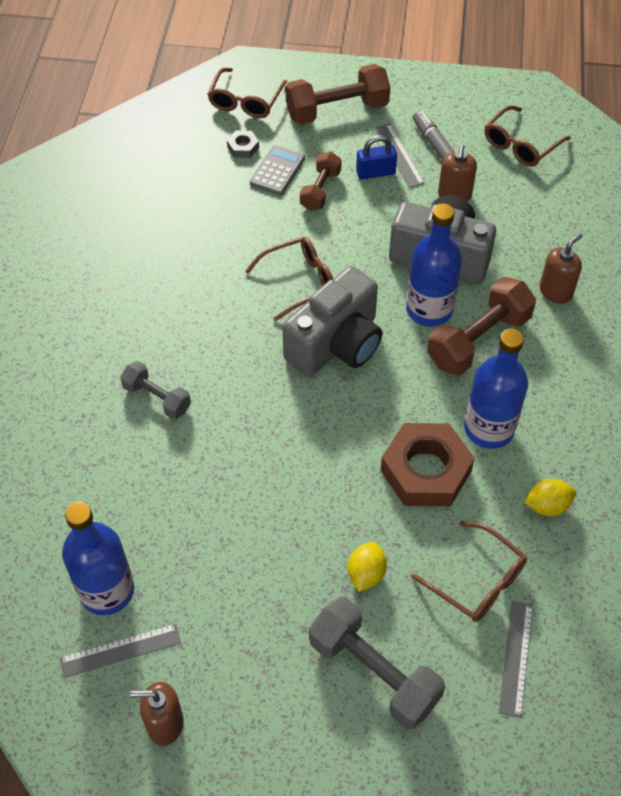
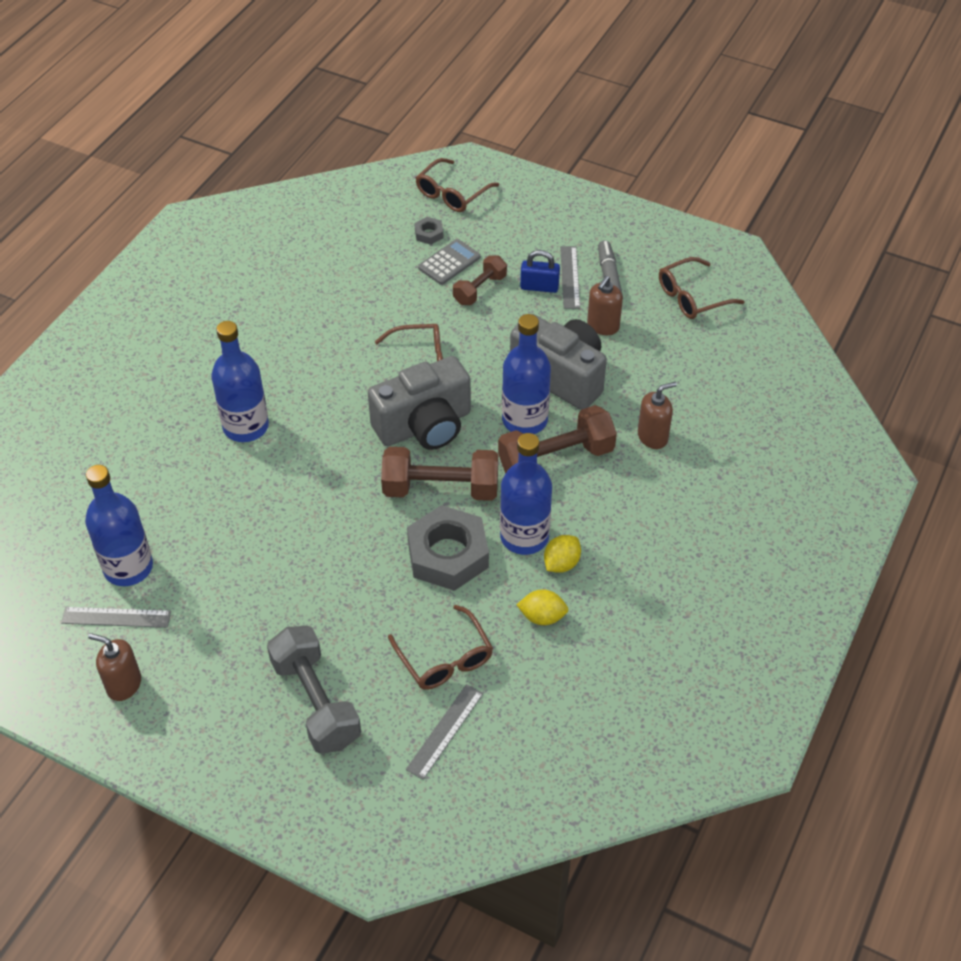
camera: 20 degrees right, 5 degrees down
grey dumbbell [120,361,191,419] -> blue bottle [212,321,269,442]
brown dumbbell [285,64,390,124] -> brown dumbbell moved to [381,447,498,501]
yellow lemon [348,542,387,592] -> yellow lemon moved to [544,535,581,573]
brown nut [380,423,475,506] -> grey nut [407,505,489,591]

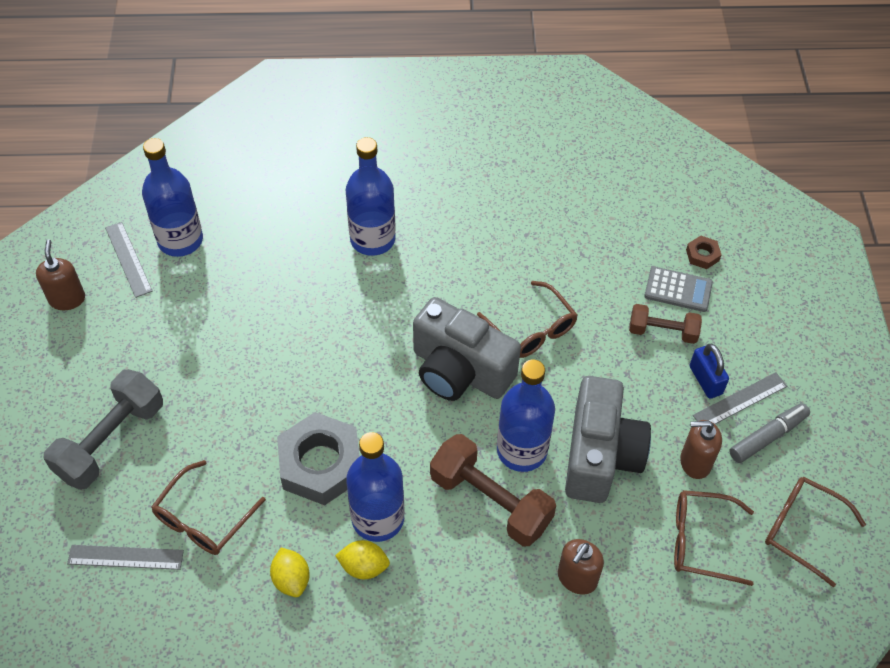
camera: 60 degrees right, 5 degrees up
brown dumbbell [381,447,498,501] -> none
grey nut [415,217,443,245] -> brown nut [686,236,722,269]
brown glasses [416,158,499,212] -> brown glasses moved to [674,490,754,586]
brown soap dispenser [638,382,677,449] -> brown soap dispenser turned 90 degrees clockwise [558,539,604,595]

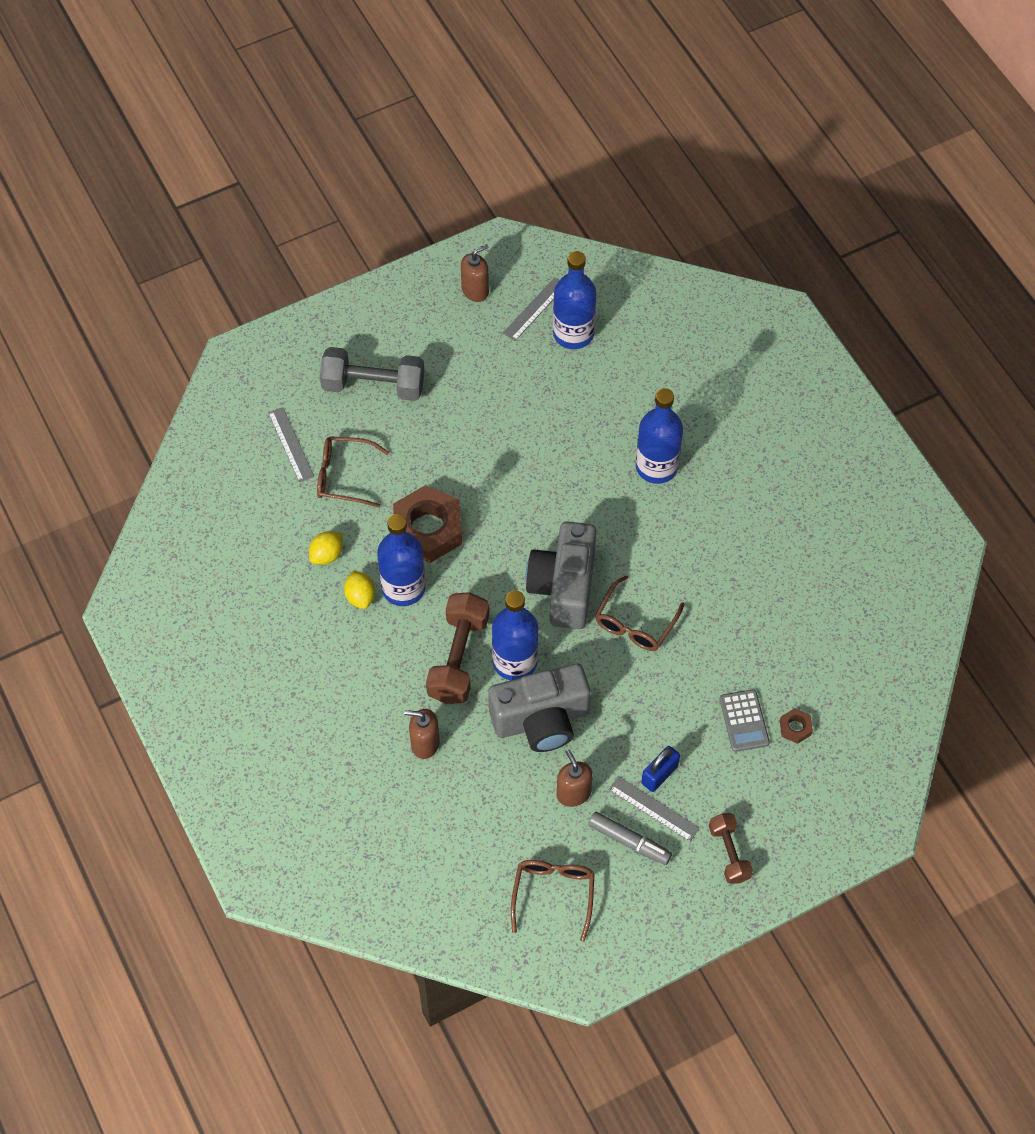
camera: 65 degrees right, 5 degrees up
grey nut [277,412,360,505] -> brown nut [393,485,462,563]
brown dumbbell [629,304,702,344] -> brown dumbbell moved to [709,813,753,884]
brown glasses [674,490,754,586] -> none

